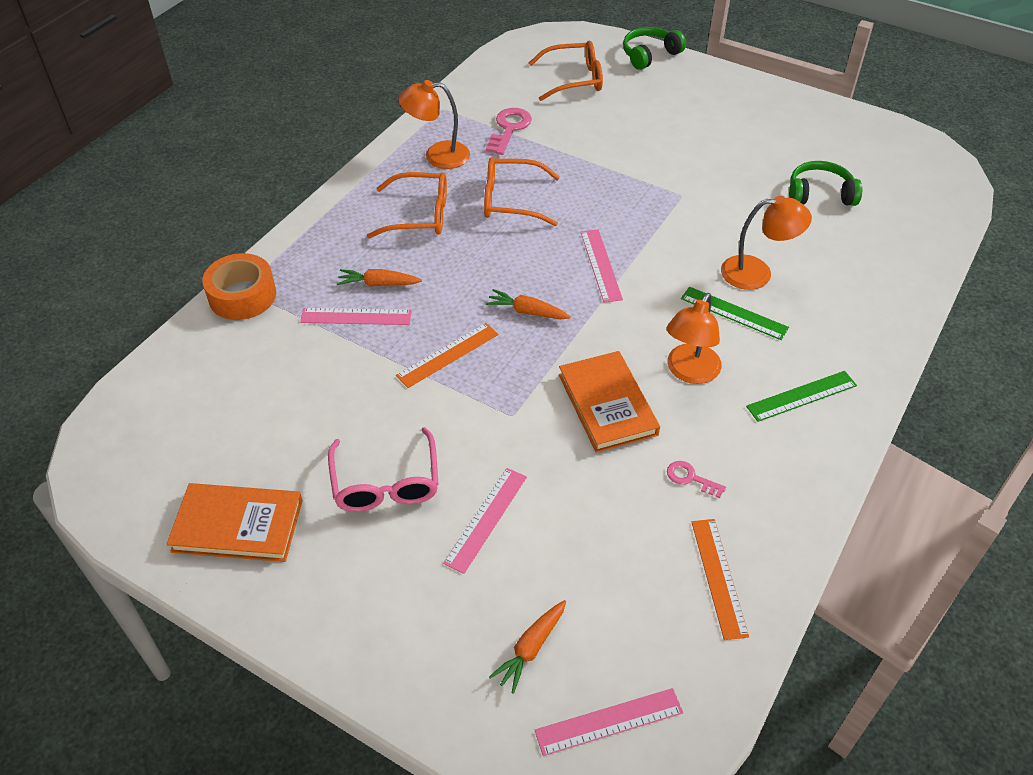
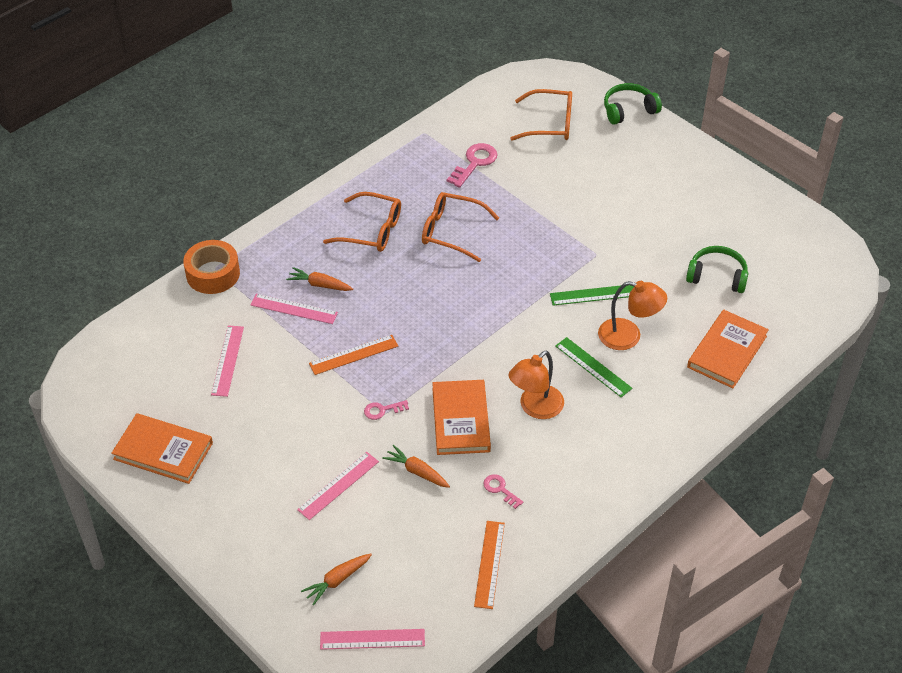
camera: 15 degrees right, 0 degrees up
pink glasses [328,427,438,512] -> none
orange lamp [398,80,470,169] -> none
orange carrot [486,289,571,319] -> orange carrot moved to [382,445,450,488]
pink ruler [581,229,623,303] -> pink ruler moved to [211,325,244,397]
green ruler [746,371,857,422] -> green ruler moved to [550,285,634,306]
none -> pink key [364,400,409,420]
none -> orange book [687,310,769,388]

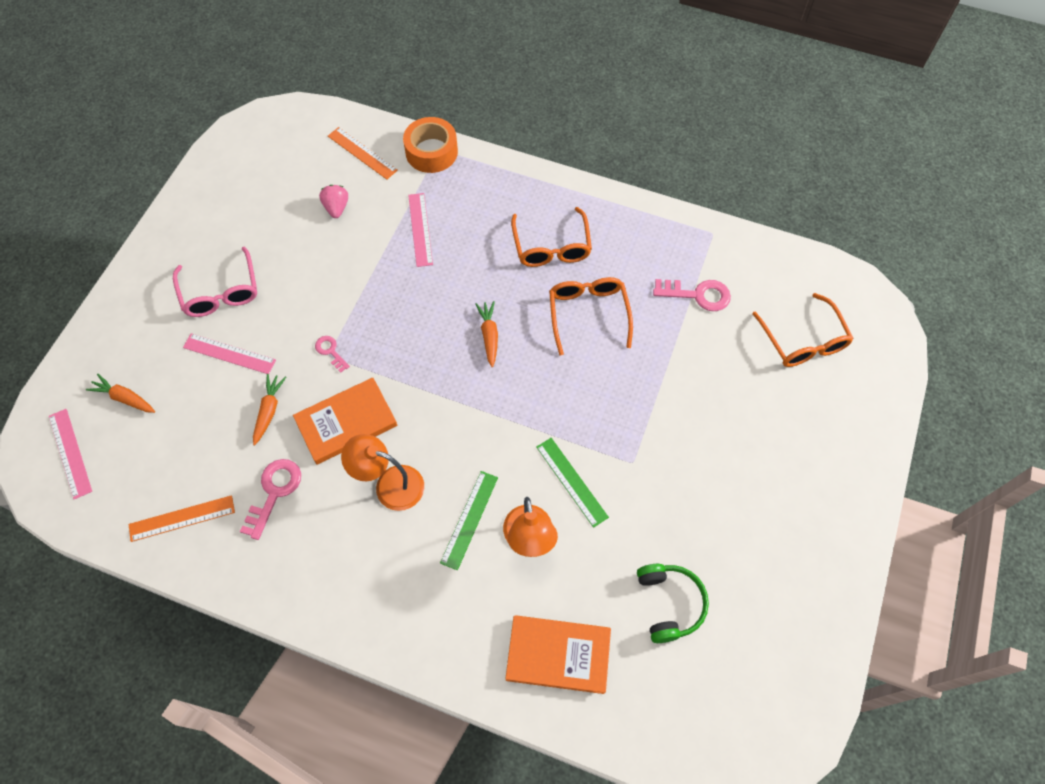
camera: 65 degrees right, 15 degrees up
orange book [111,413,213,484] -> none
pink ruler [211,325,244,397] -> pink strawberry [319,185,348,218]
orange carrot [286,267,353,291] -> orange carrot moved to [475,301,498,367]
orange ruler [309,335,398,375] -> orange ruler moved to [328,127,398,180]
pink key [483,474,523,509] -> pink key [240,459,301,540], size x1.73
green headphones [604,83,662,125] -> none
none -> pink glasses [173,247,257,317]

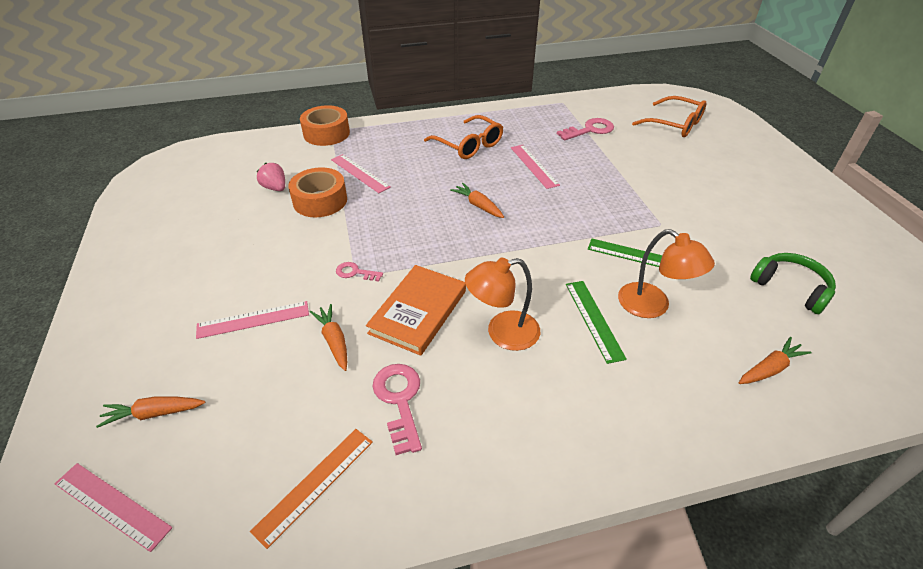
camera: 35 degrees left, 20 degrees down
pink glasses [173,247,257,317] -> none
orange ruler [328,127,398,180] -> none
orange book [505,615,611,694] -> orange carrot [739,337,812,384]
orange glasses [549,277,633,355] -> pink ruler [511,145,560,189]
none -> orange tape [288,167,347,217]

